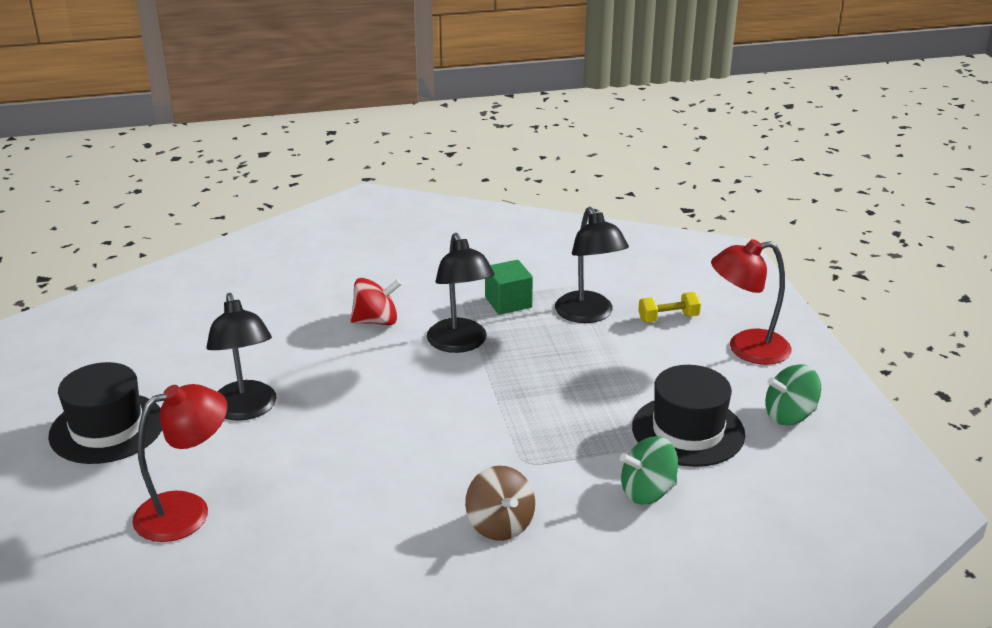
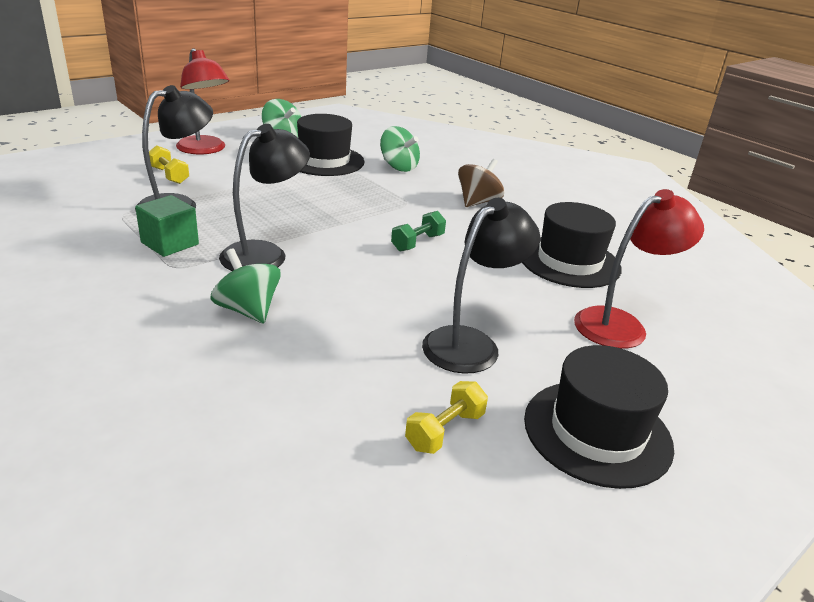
camera: 120 degrees left, 0 degrees up
red lamp [132,384,228,542] -> red lamp turned 120 degrees clockwise [574,189,704,349]
red spinning top [351,278,402,325] -> green spinning top [210,248,281,324]
none -> green dumbbell [391,211,446,251]
none -> yellow dumbbell [405,381,488,454]
none -> black hat [522,202,622,288]

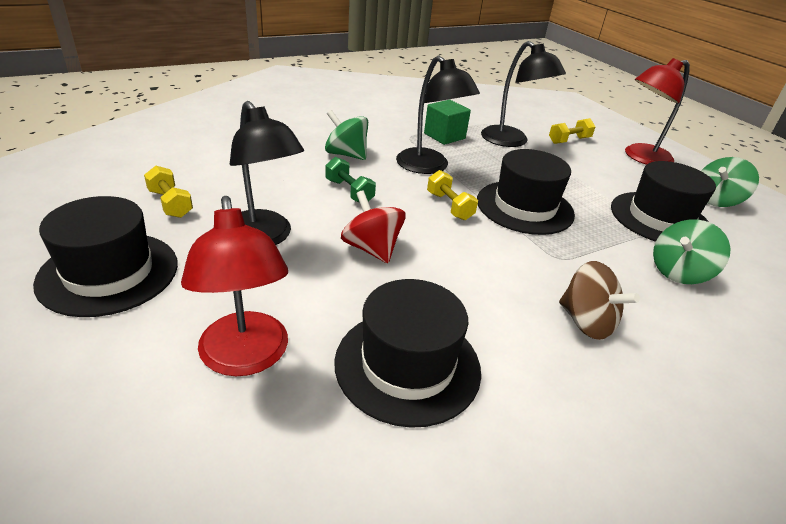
camera: 100 degrees right, 5 degrees up
green spinning top [210,248,281,324] -> green spinning top turned 120 degrees counterclockwise [325,110,368,160]
green dumbbell [391,211,446,251] -> green dumbbell moved to [325,157,376,203]
none -> red spinning top [341,190,406,263]
none -> yellow dumbbell [427,170,478,220]
none -> black hat [477,149,575,235]

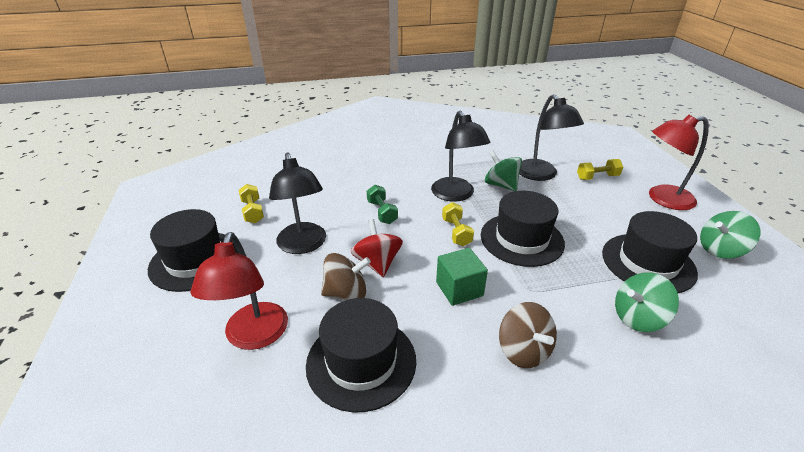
camera: 20 degrees right, 0 degrees up
green spinning top [325,110,368,160] -> green spinning top moved to [485,150,522,191]
green cube [424,100,471,145] -> green cube moved to [436,248,488,306]
none -> brown spinning top [321,253,371,300]

